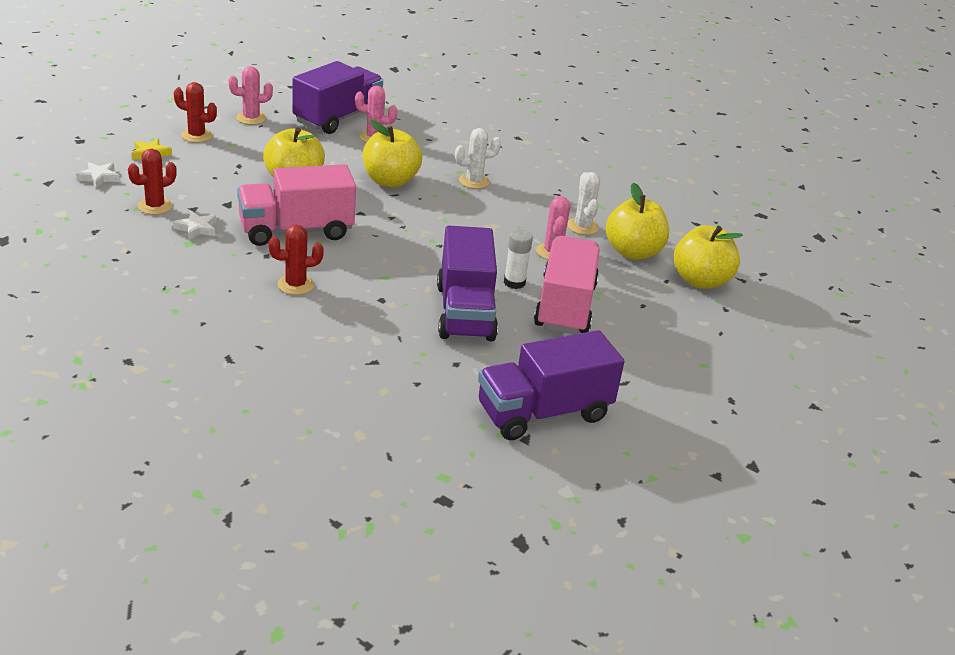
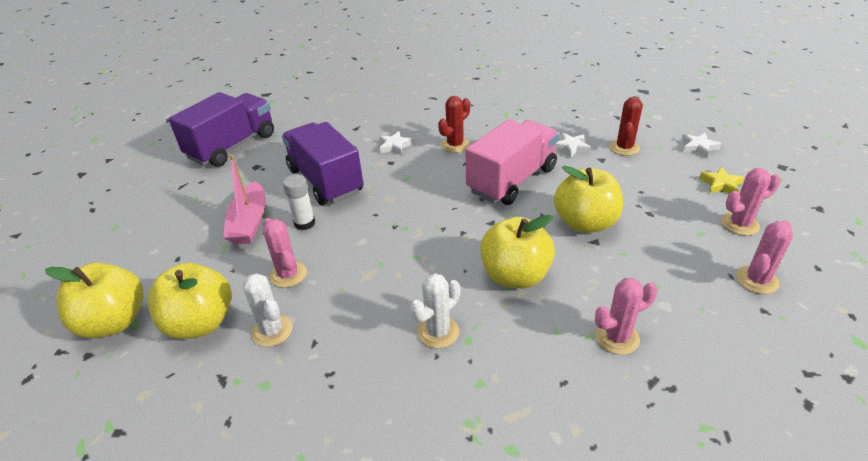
camera: 155 degrees right, 5 degrees up
red cactus [174,82,217,143] -> pink cactus [721,168,781,236]
purple truck [292,61,383,134] -> none
pink truck [534,236,600,334] -> pink boat [223,154,266,244]
none -> white star [379,131,413,155]

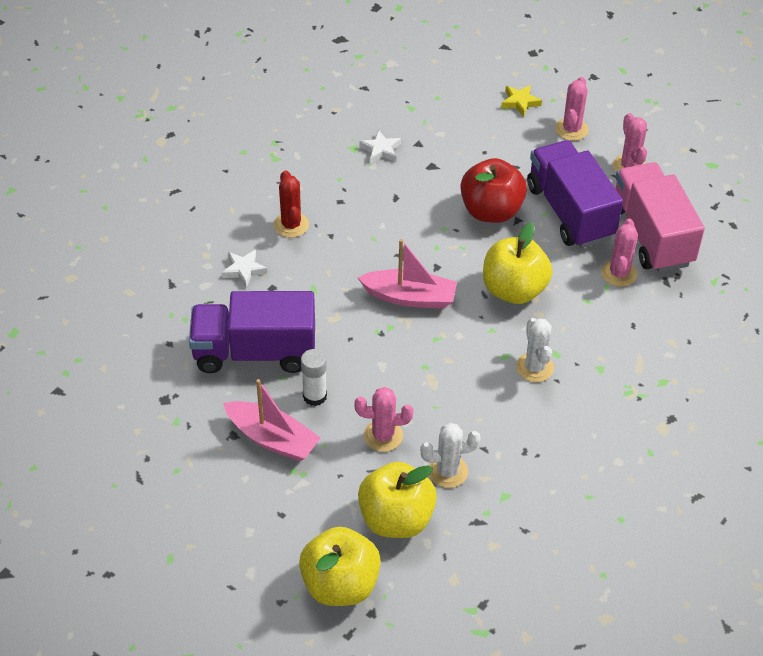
camera: 60 degrees left, 10 degrees up
purple truck [168,92,274,167] -> purple truck moved to [527,140,623,248]
pink truck [466,119,559,205] -> pink truck moved to [616,162,705,272]
yellow apple [554,166,623,233] -> red apple [460,158,527,223]
red cactus [609,97,643,156] -> none
white star [681,133,721,158] -> none
none -> pink boat [357,239,457,309]

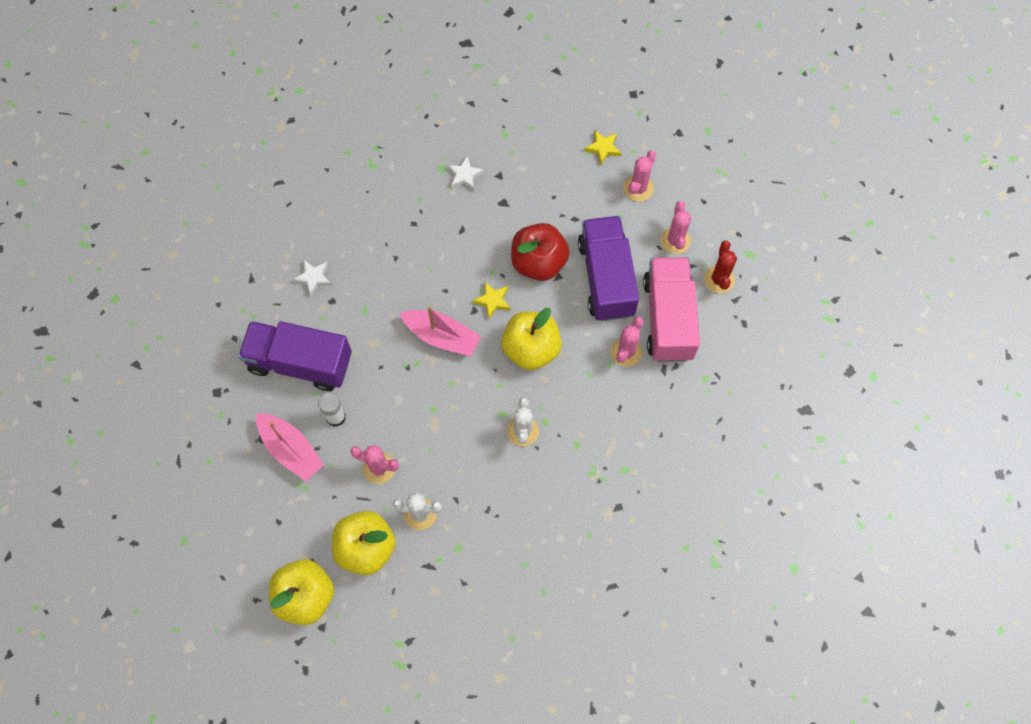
camera: 15 degrees right, 20 degrees up
red cactus [274,170,309,238] -> red cactus moved to [704,241,737,293]
none -> yellow star [473,282,511,319]

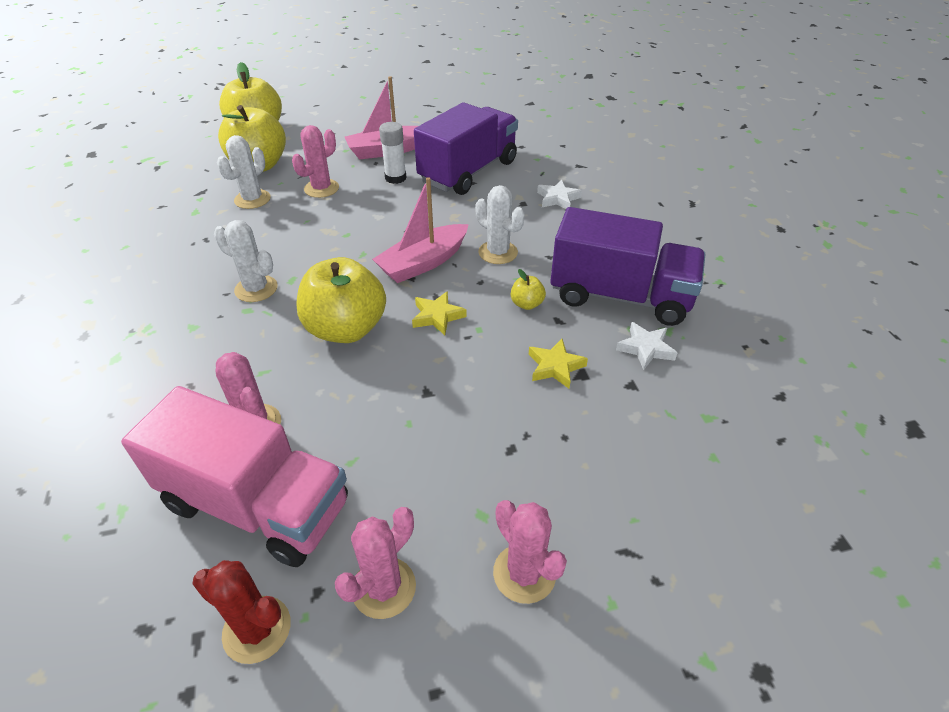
camera: 115 degrees right, 25 degrees down
red apple [511,223,570,281] -> none
purple truck [578,216,639,321] -> purple truck moved to [550,207,705,326]
yellow star [584,130,621,165] -> yellow star moved to [528,339,588,389]
pink cactus [661,201,691,254] -> pink cactus turned 75 degrees counterclockwise [335,507,416,619]
none -> white cactus [475,185,525,264]
none -> yellow apple [511,269,546,310]

